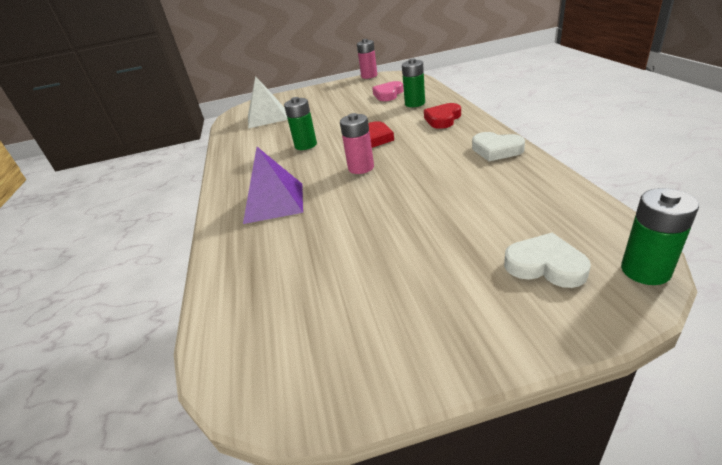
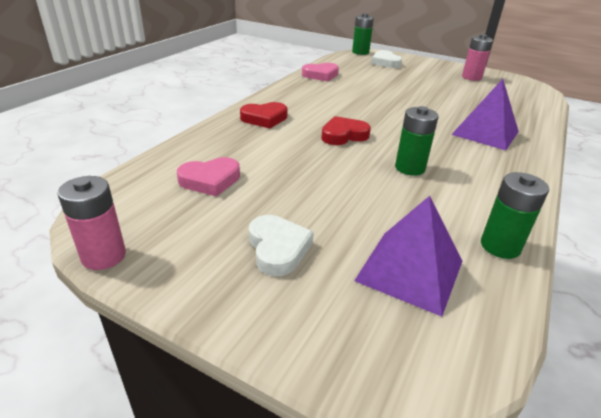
camera: 145 degrees left, 0 degrees up
white pyramid [248,76,288,129] -> purple pyramid [354,196,462,317]
pink battery [340,113,374,174] -> pink battery moved to [462,34,493,81]
green battery [402,58,425,107] -> green battery moved to [481,172,549,259]
white heart [472,132,525,161] -> white heart moved to [249,215,314,276]
none -> pink heart [302,63,339,81]

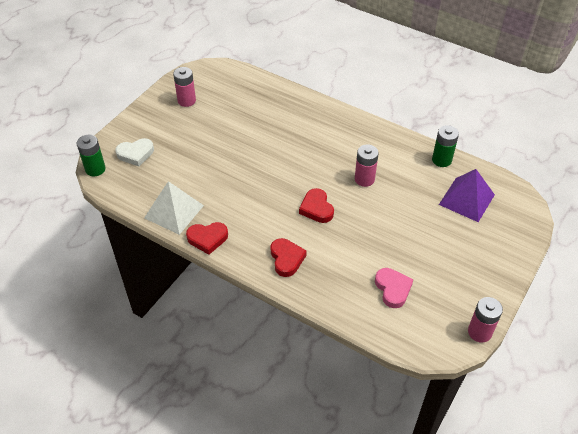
camera: 85 degrees left, 15 degrees up
white heart [249,215,314,276] -> none
pink heart [302,63,339,81] -> white pyramid [144,181,204,235]
green battery [395,106,438,176] -> pink battery [355,144,379,187]
purple pyramid [451,79,519,150] -> none
none -> red heart [186,222,228,255]

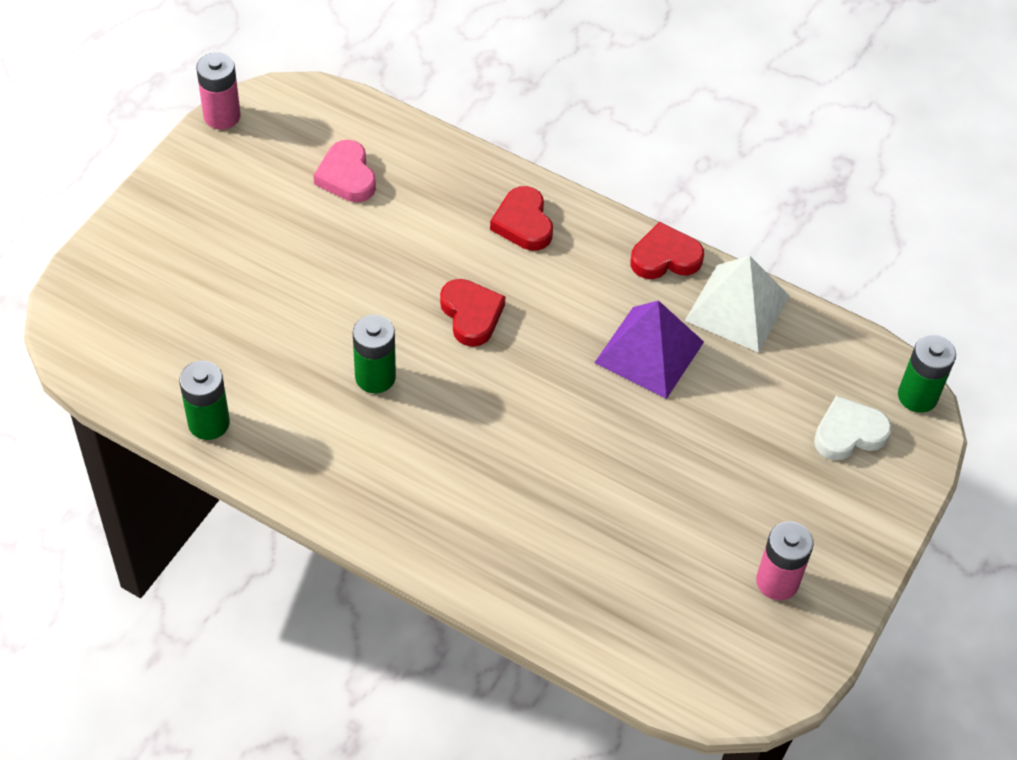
camera: 175 degrees right, 5 degrees up
pink battery [355,144,379,187] -> green battery [353,315,396,393]
purple pyramid [439,169,495,222] -> purple pyramid moved to [594,300,704,399]

